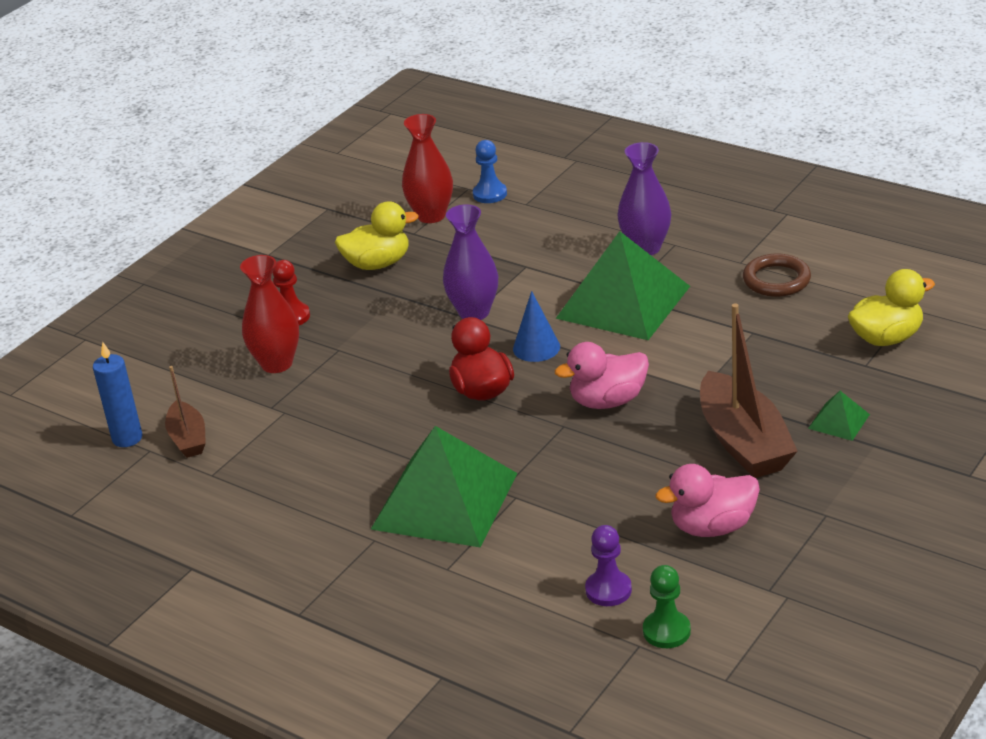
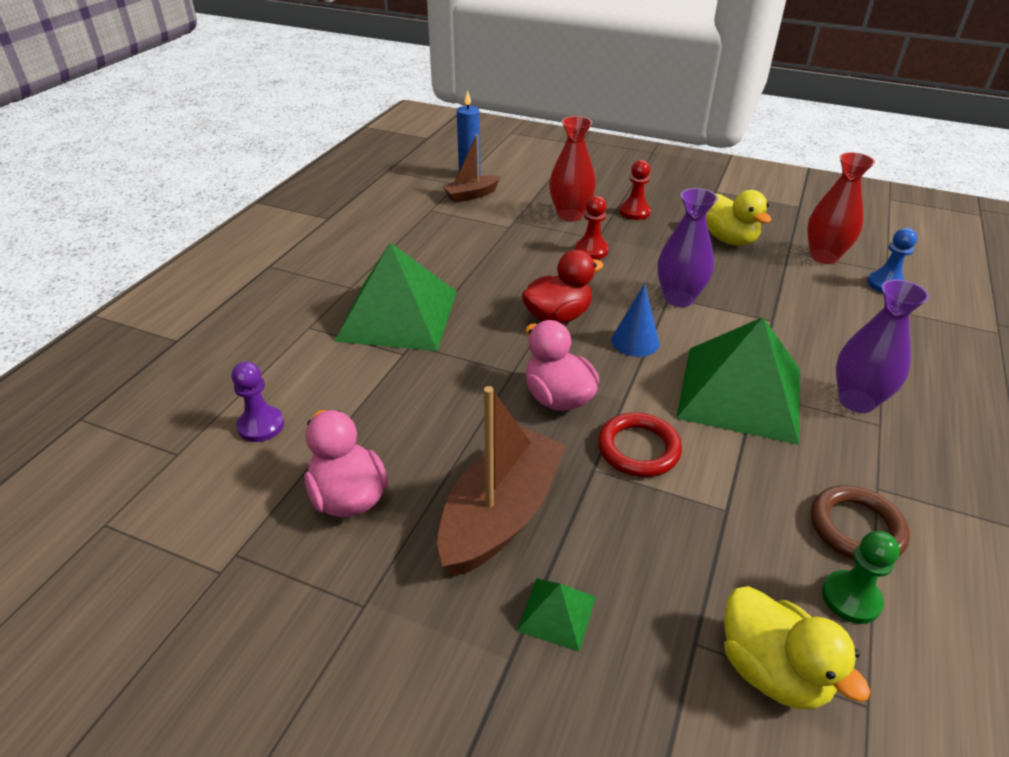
camera: 75 degrees right, 5 degrees up
green pawn [643,565,691,648] -> green pawn moved to [822,531,900,624]
brown boat [700,303,798,478] -> brown boat turned 150 degrees clockwise [437,386,567,576]
none -> red pawn [575,196,609,259]
none -> red ring [598,413,682,477]

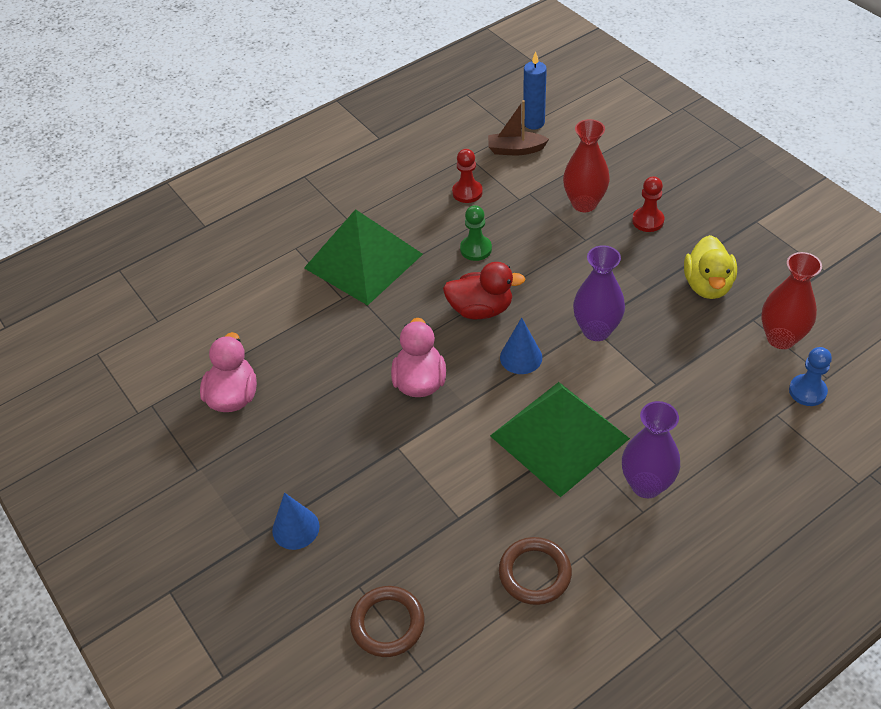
camera: 35 degrees right, 10 degrees up
purple pawn [232,362,284,442] -> none
brown boat [437,386,567,576] -> none
green pyramid [517,578,596,652] -> blue cone [272,492,320,550]
red pawn [575,196,609,259] -> red pawn moved to [452,149,483,203]
red ring [598,413,682,477] -> none
yellow duck [724,586,870,709] -> brown ring [350,586,425,657]
green pawn [822,531,900,624] -> green pawn moved to [460,205,492,261]

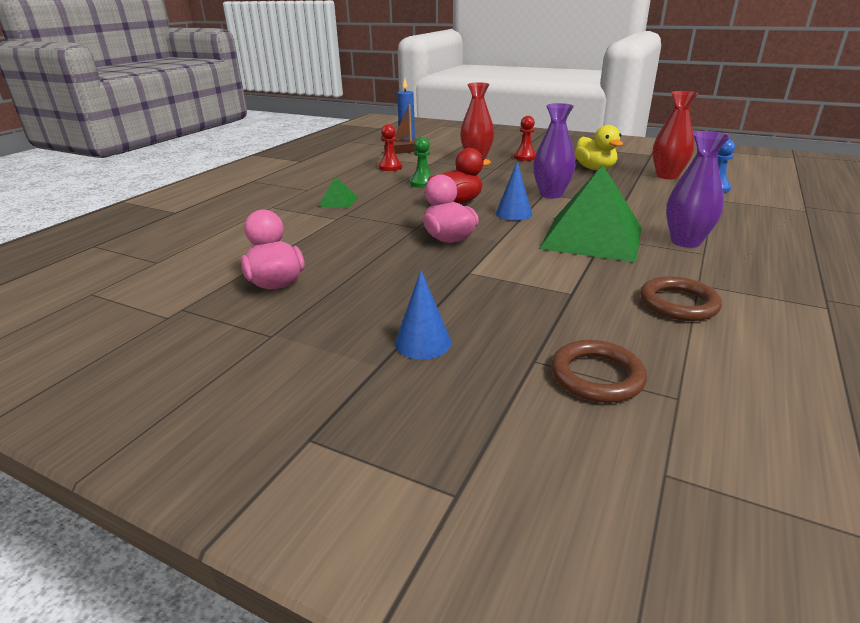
camera: 30 degrees left, 20 degrees down
green pyramid [304,209,423,305] -> green pyramid [318,177,358,208], size x0.42

